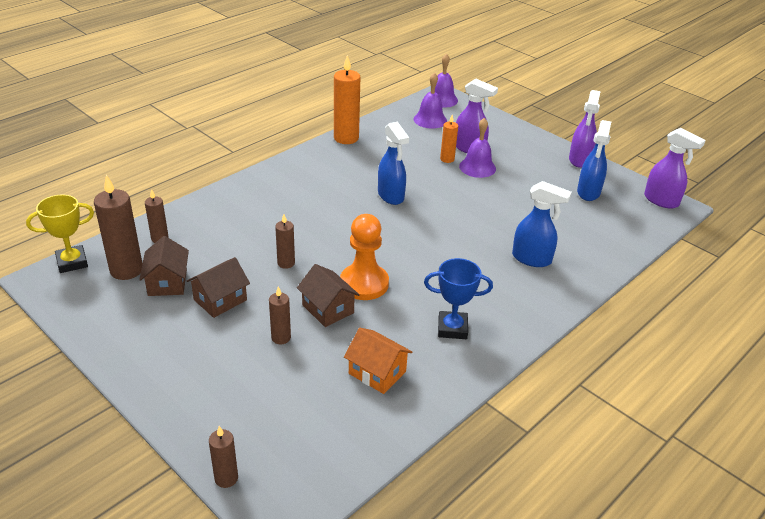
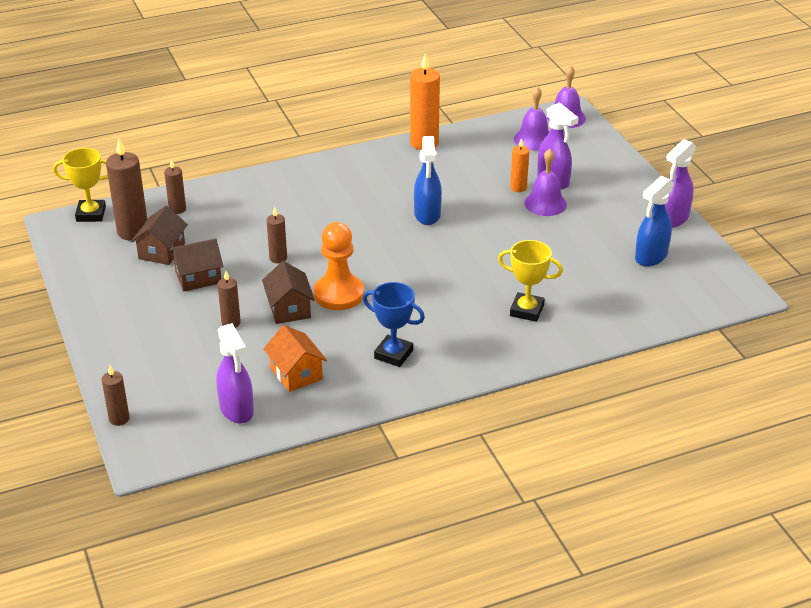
camera: 25 degrees right, 0 degrees up
blue spray bottle [512,181,572,267] -> yellow trophy [498,240,563,322]
purple spray bottle [644,128,706,209] -> purple spray bottle moved to [216,323,254,424]

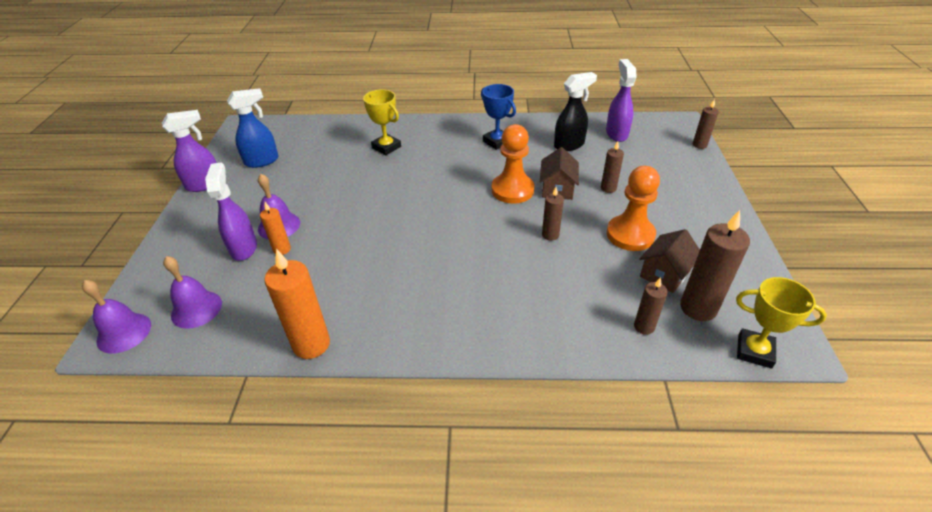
camera: 155 degrees left, 5 degrees up
brown house [170,238,223,291] -> orange pawn [607,166,660,251]
orange house [263,325,327,392] -> black spray bottle [554,72,597,151]
blue spray bottle [414,136,442,225] -> none

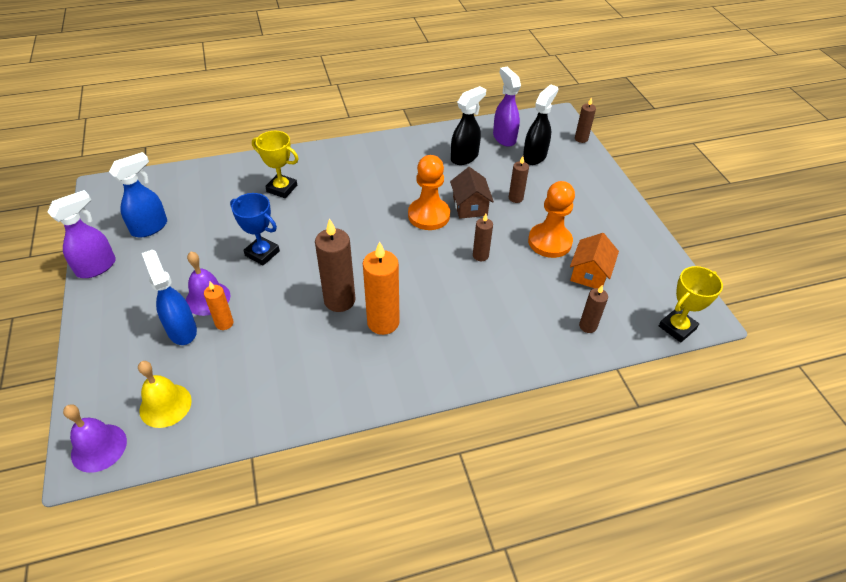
camera: 20 degrees left, 5 degrees up
purple bell [163,256,222,329] -> yellow bell [138,361,192,428]
purple spray bottle [205,162,257,261] -> blue spray bottle [142,250,197,345]
orange candle [264,249,330,359] -> orange candle moved to [363,241,400,335]
blue trophy [481,84,516,150] -> blue trophy moved to [230,193,280,266]
brown house [639,229,700,293] -> orange house [570,233,619,288]
brown candle [680,210,750,321] -> brown candle moved to [315,218,356,312]
yellow trophy [736,277,827,368] -> yellow trophy turned 45 degrees counterclockwise [659,266,723,343]
none -> black spray bottle [523,84,558,165]

